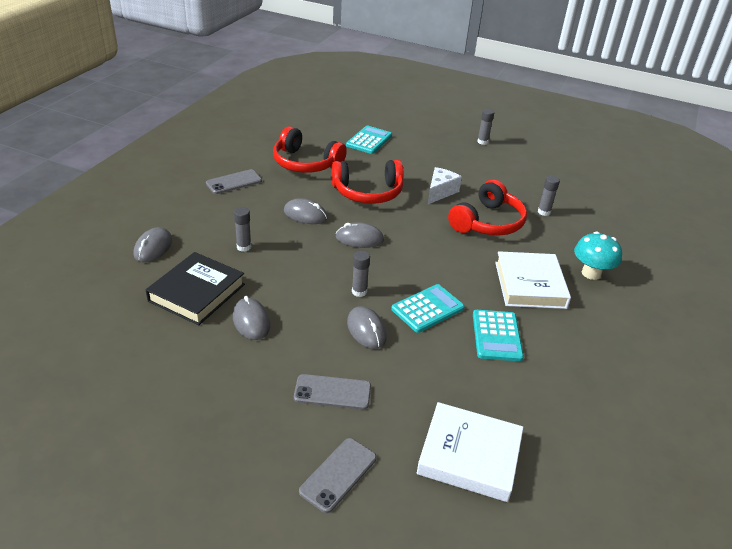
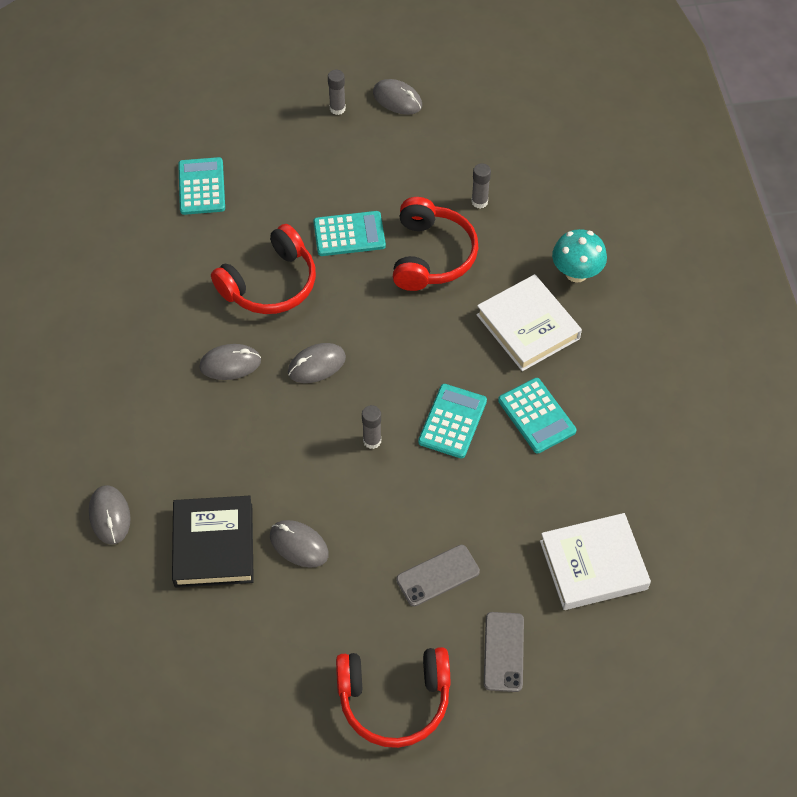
camera: 30 degrees left, 20 degrees up
grey phone [206,169,262,194] -> none
grey glue stick [234,207,251,252] -> none
red headphones [273,126,347,173] -> red headphones moved to [336,647,450,748]
grey mouse [347,306,387,349] -> grey mouse moved to [373,79,422,115]
white cheese [428,167,462,204] -> turquoise calculator [313,211,386,256]

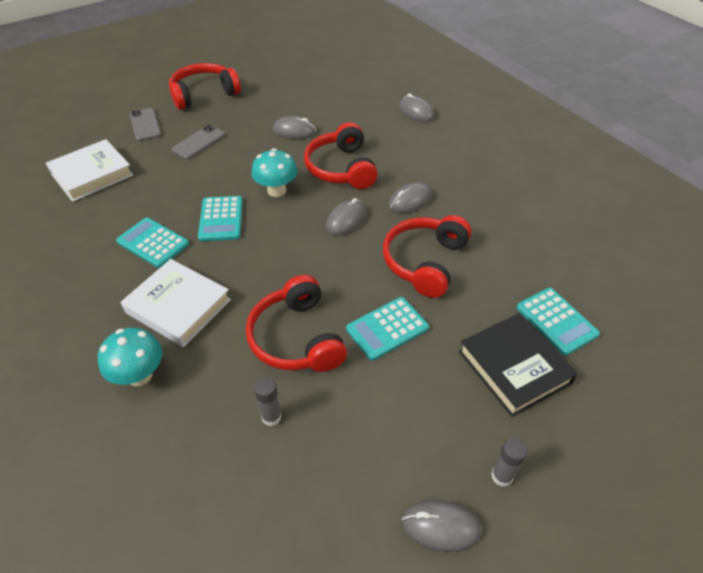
camera: 155 degrees right, 10 degrees down
black book [172,496,254,588] -> black book moved to [459,313,577,417]
grey glue stick [362,405,381,449] -> turquoise mushroom [252,148,298,197]
none -> red headphones [304,122,378,189]

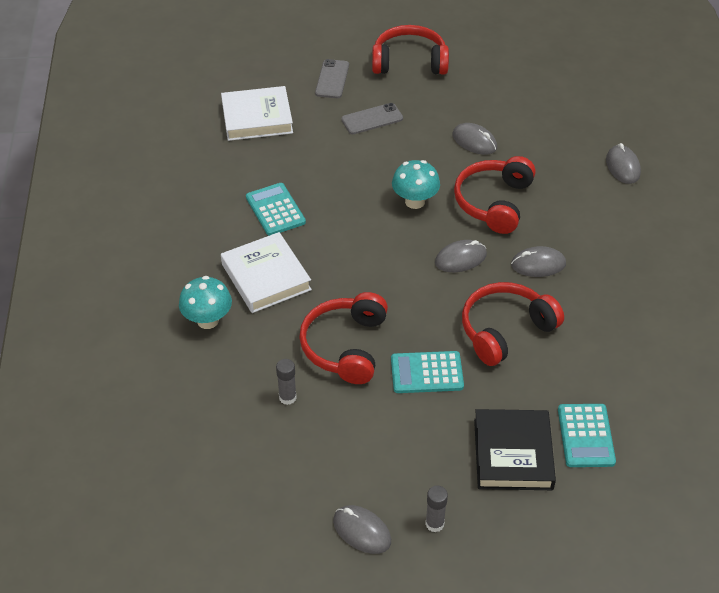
camera: 30 degrees right, 0 degrees up
turquoise calculator [198,196,243,241] -> none

